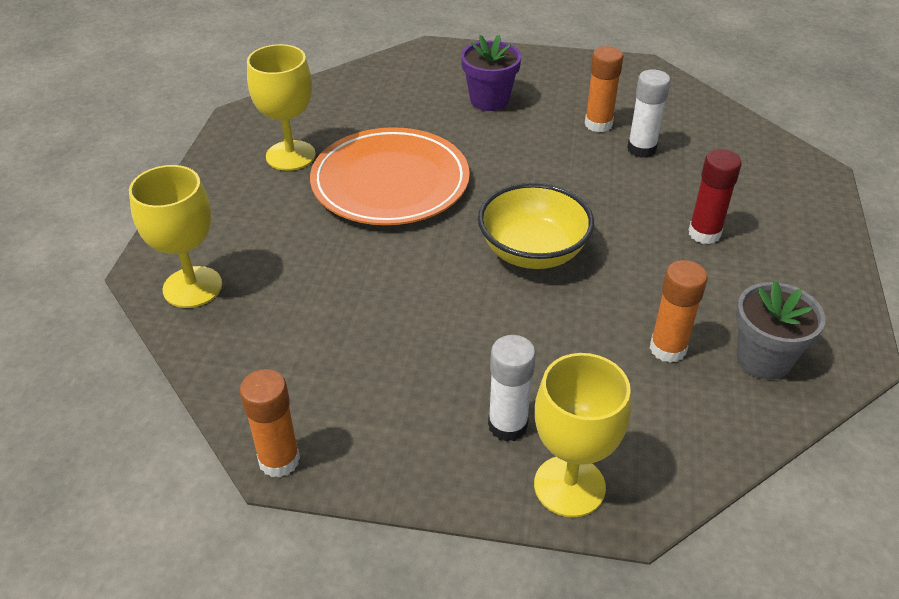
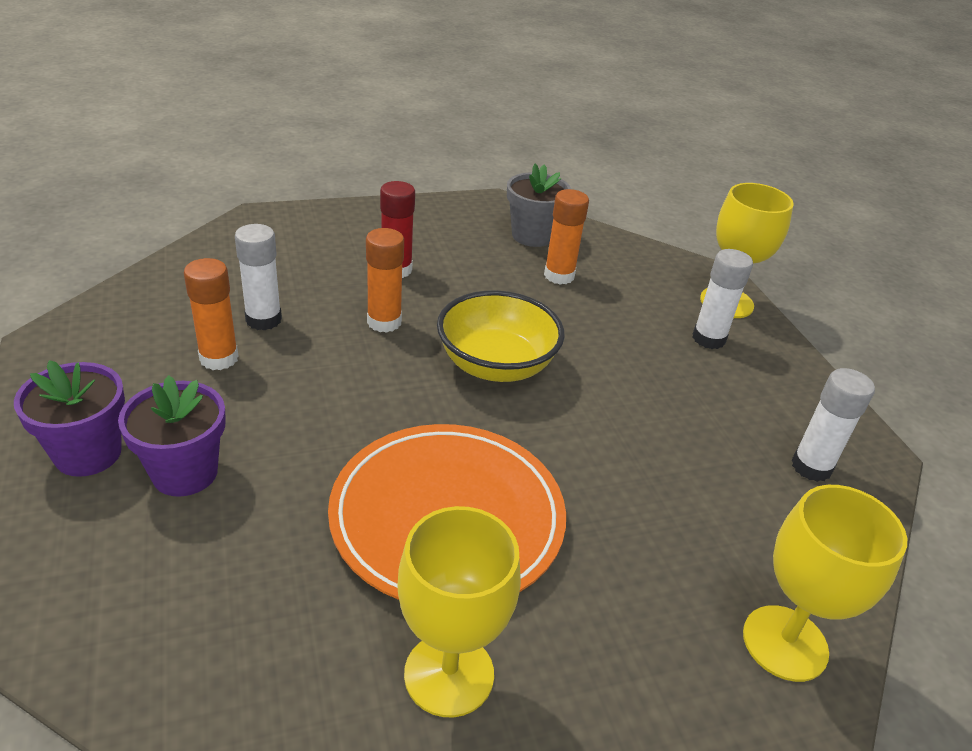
camera: 120 degrees left, 5 degrees down
orange glue stick [240,369,300,478] -> orange glue stick moved to [366,228,404,333]
none -> purple flower pot [14,360,125,477]
none -> white glue stick [792,368,875,482]

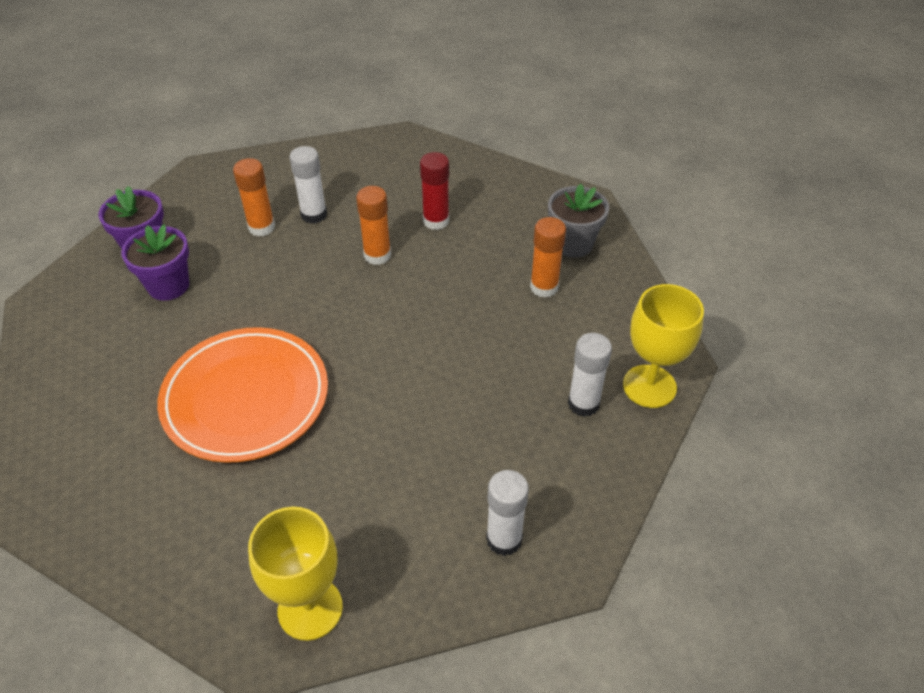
camera: 50 degrees right, 10 degrees up
yellow goblet [397,506,521,717] -> none
yellow bowl [437,291,565,382] -> none

